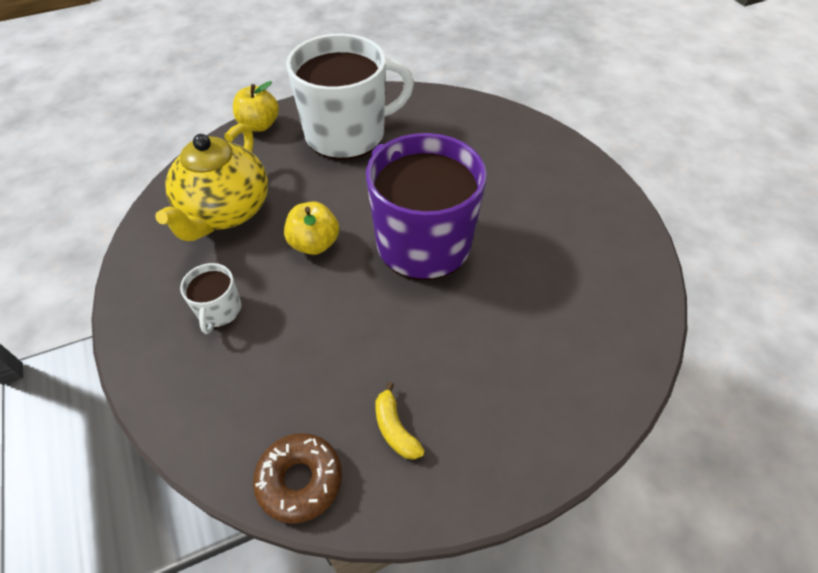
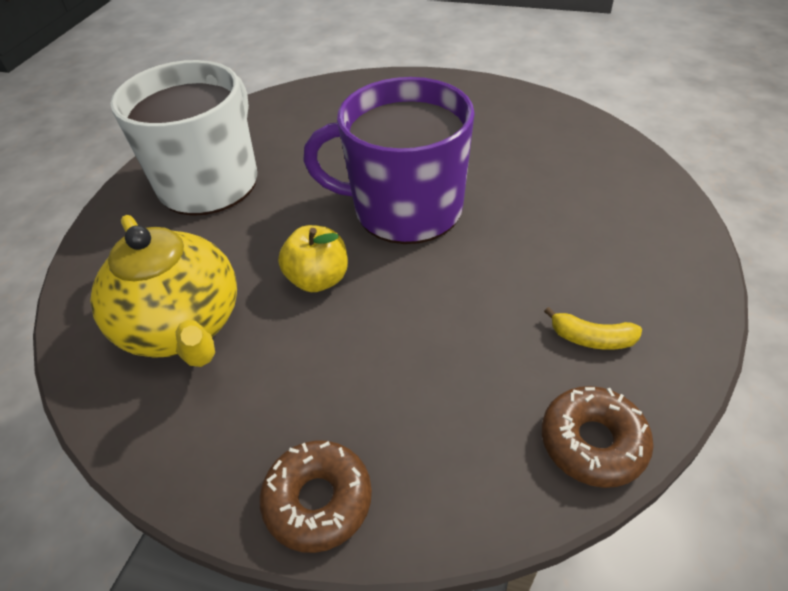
camera: 45 degrees left, 5 degrees down
white mug [180,263,241,334] -> none
yellow apple [233,81,279,132] -> none
none -> brown donut [260,440,372,553]

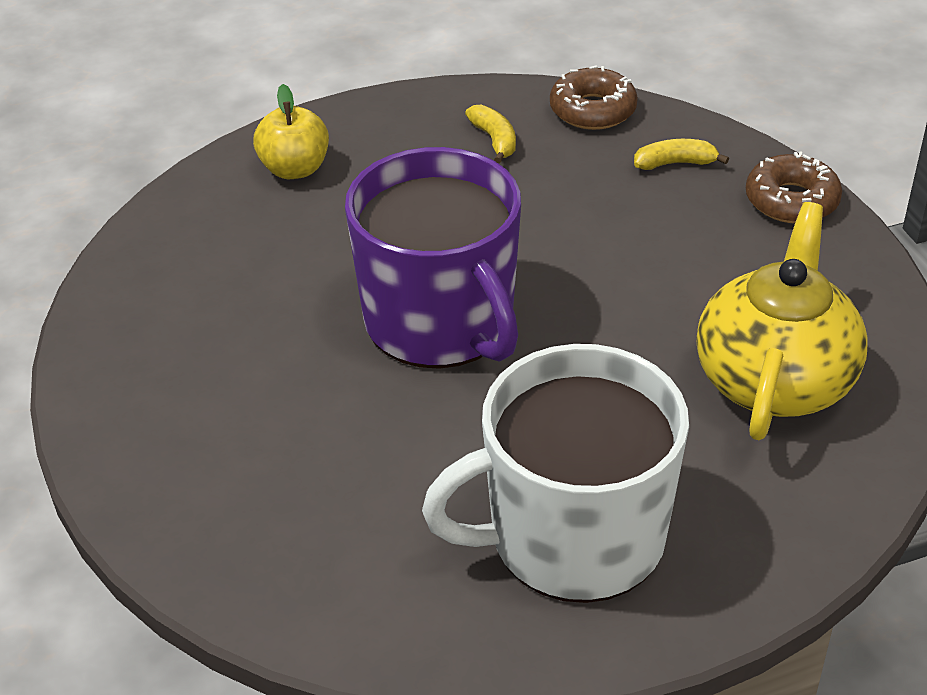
camera: 130 degrees left, 5 degrees down
yellow apple [278,225,348,292] -> yellow apple moved to [253,84,329,179]
none -> yellow banana [634,139,729,170]

